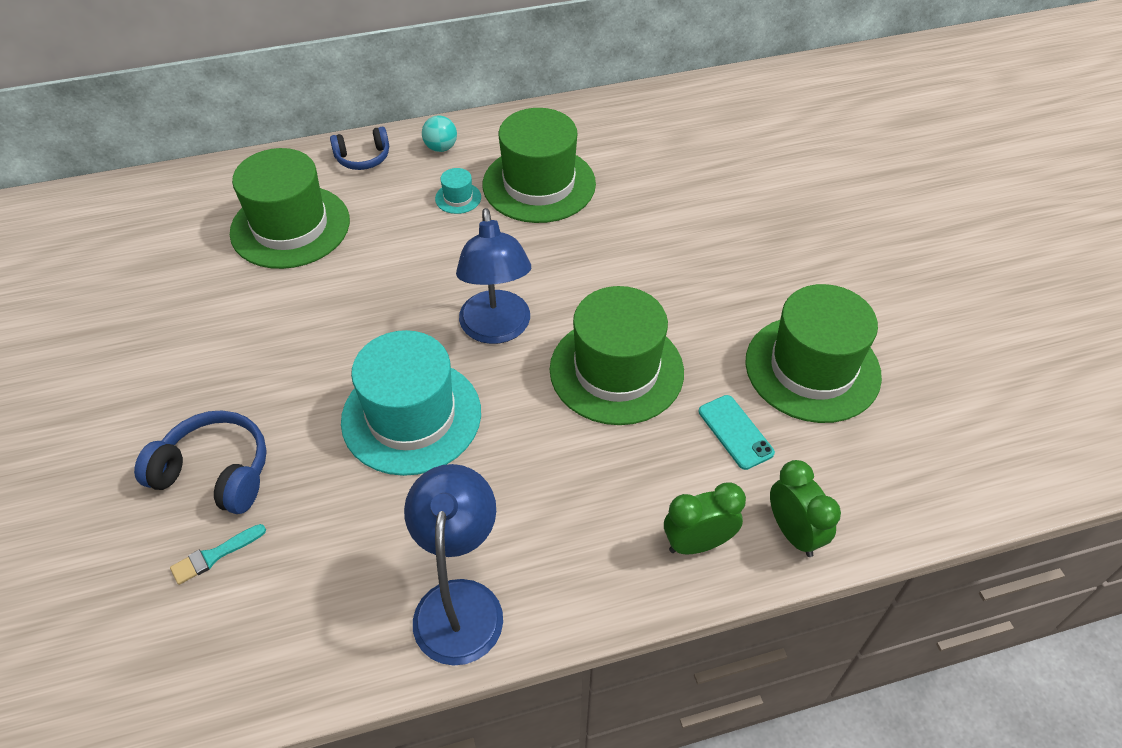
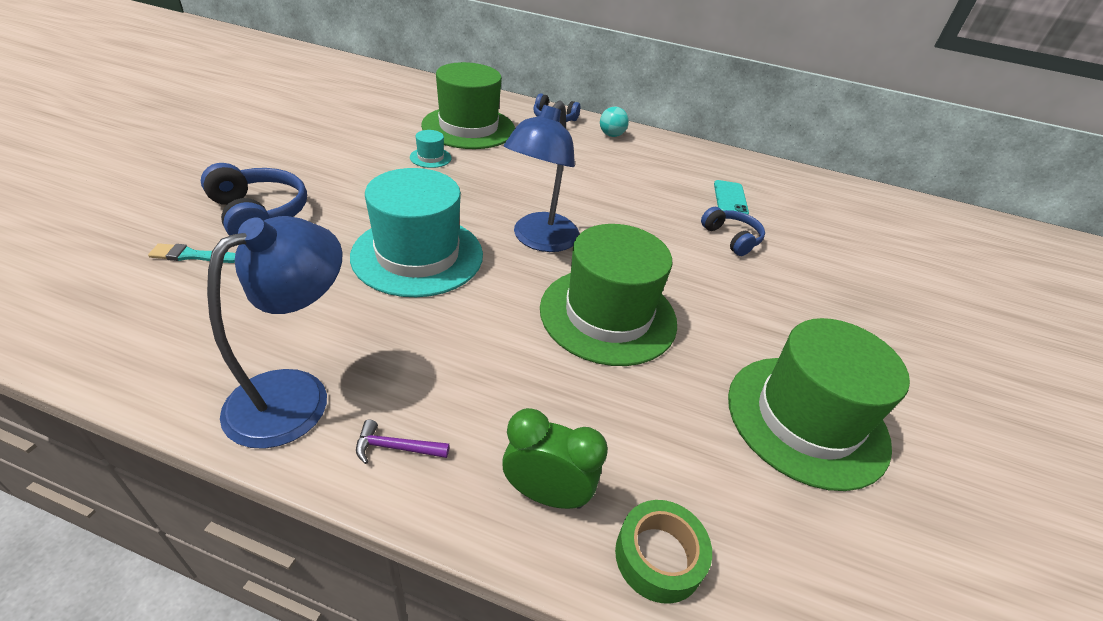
camera: 30 degrees right, 10 degrees down
turquoise hat [435,168,481,214] -> turquoise hat moved to [410,130,452,168]
green hat [483,108,596,223] -> none
turquoise phone [699,395,775,470] -> turquoise phone moved to [714,180,749,215]
green clock [770,460,841,557] -> green tape [615,500,712,604]
none -> purple hammer [356,420,450,464]
none -> blue headphones [701,207,765,256]

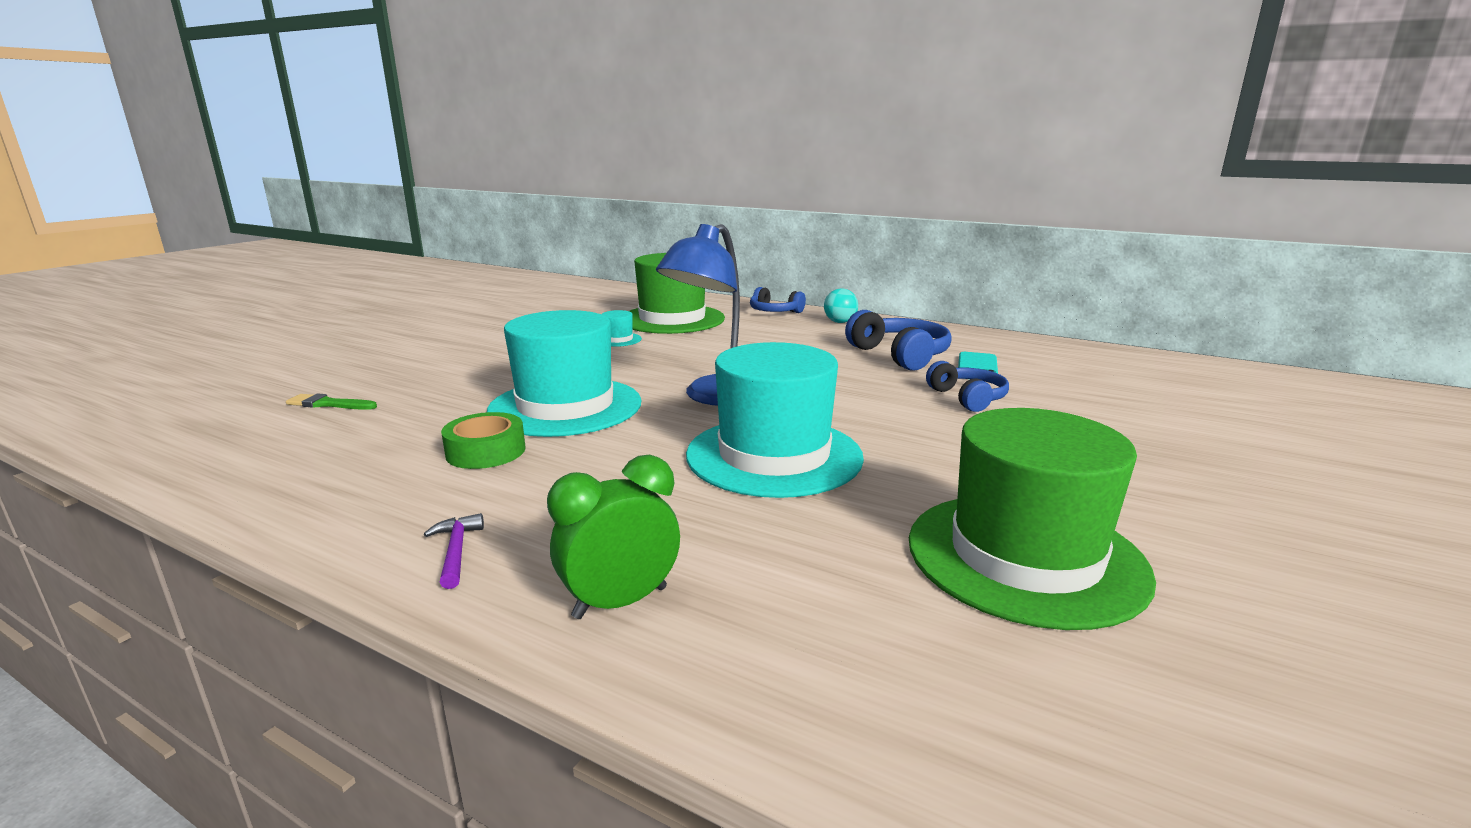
camera: 15 degrees right, 20 degrees down
turquoise brush [148,243,235,263] -> green brush [286,394,377,410]
blue headphones [201,163,307,236] -> blue headphones moved to [845,310,952,371]
blue lamp [207,216,343,449] -> none
purple hammer [356,420,450,464] -> purple hammer turned 60 degrees clockwise [424,513,484,589]
green clock [502,408,608,509] -> green clock turned 60 degrees counterclockwise [547,455,680,619]
green hat [540,224,677,366] -> turquoise hat [686,342,864,498]
green tape [615,500,712,604] -> green tape moved to [441,412,525,469]

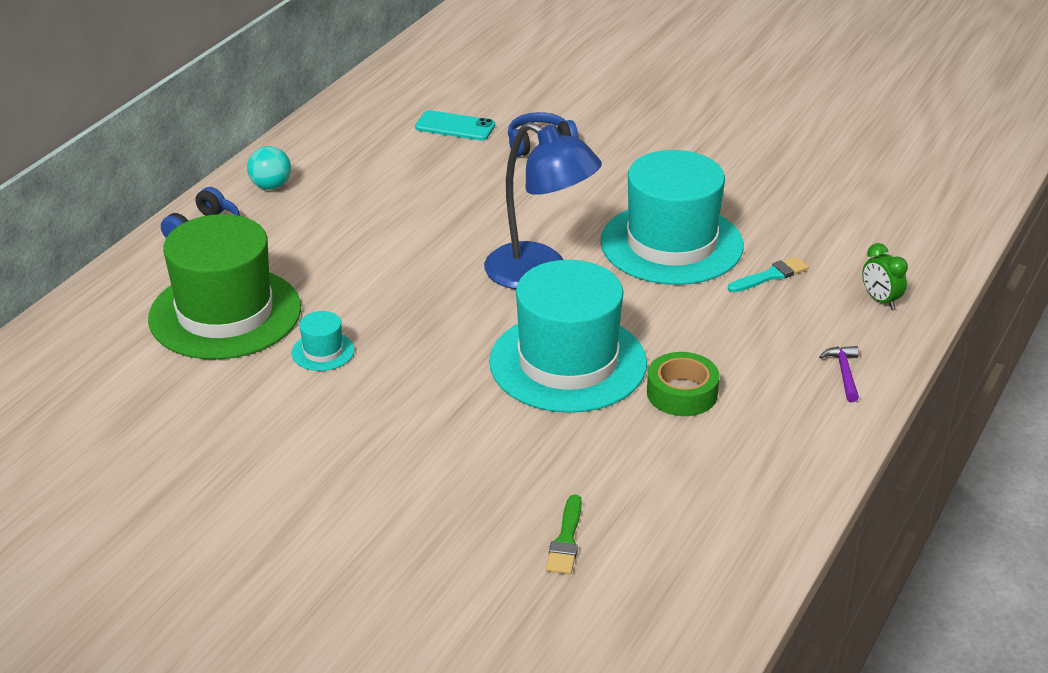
camera: 90 degrees left, 15 degrees up
purple hammer [424,513,484,589] -> purple hammer turned 105 degrees clockwise [819,346,859,402]
green clock [547,455,680,619] -> green clock [862,243,908,309], size x0.66
blue headphones [845,310,952,371] -> none
green hat [909,408,1156,630] -> none
none -> turquoise brush [728,257,808,292]

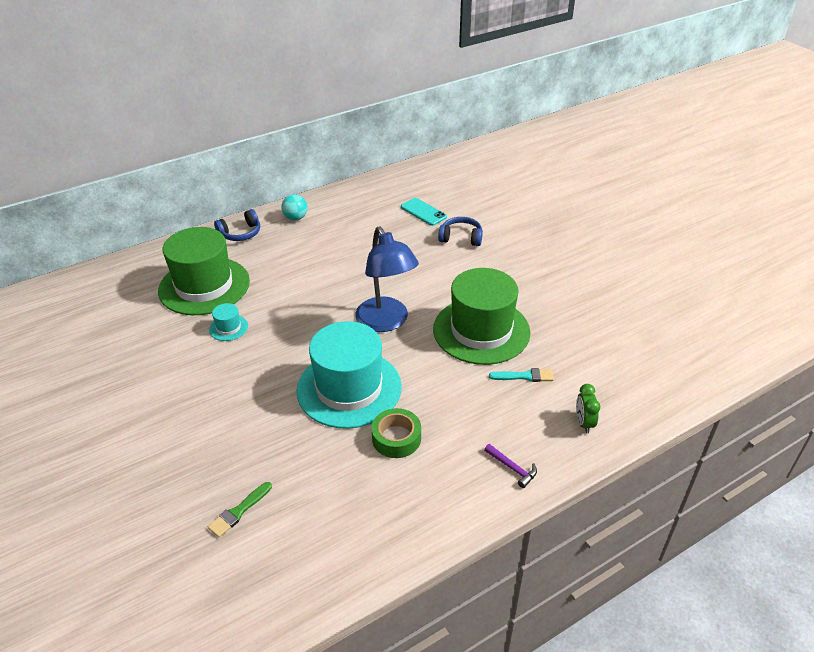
camera: 30 degrees right, 5 degrees up
turquoise hat [600,150,744,285] -> green hat [433,268,530,365]
purple hammer [819,346,859,402] -> purple hammer turned 105 degrees clockwise [484,444,537,488]

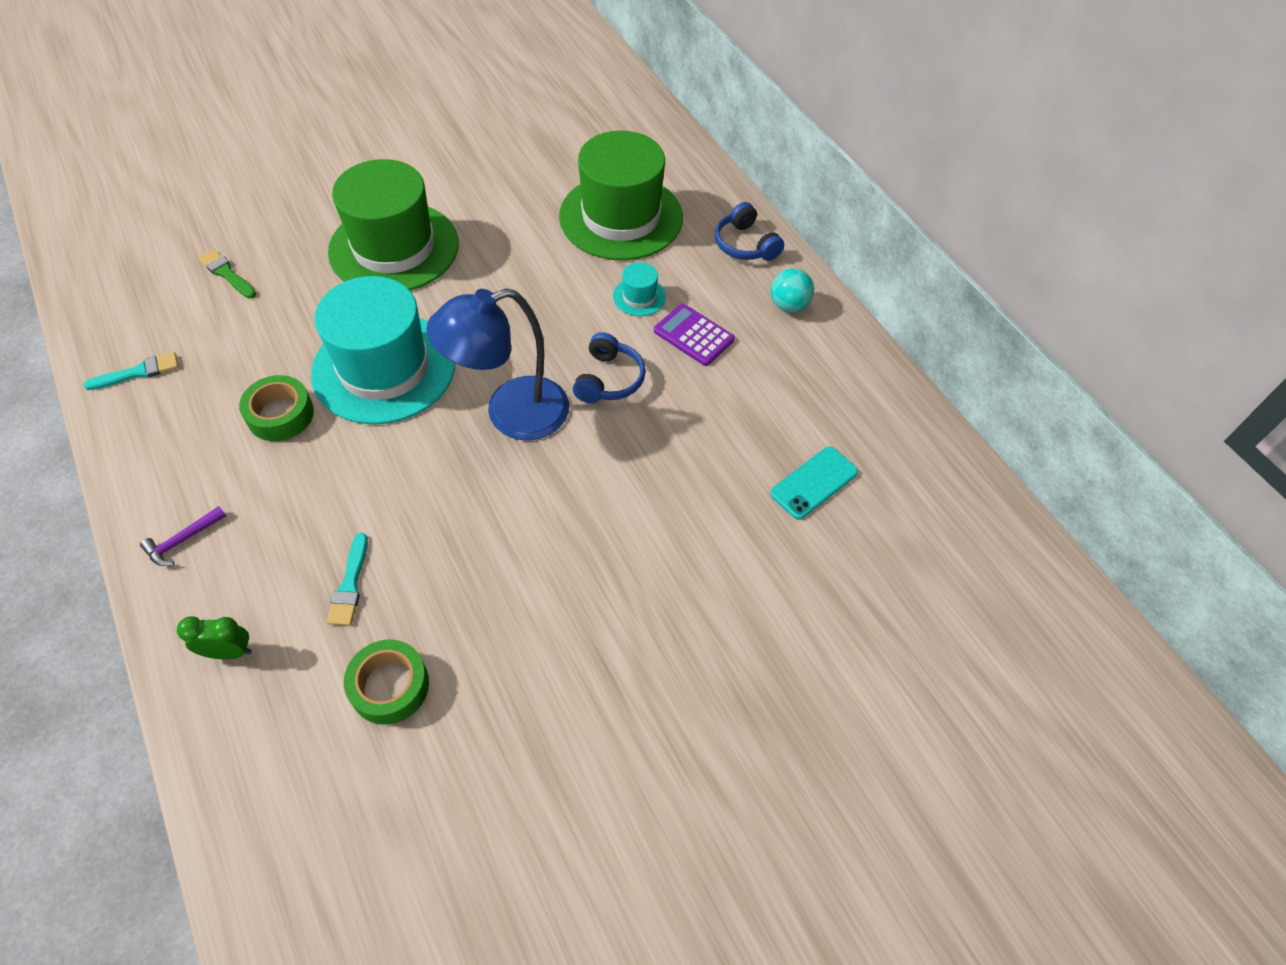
camera: 90 degrees right, 15 degrees up
turquoise hat [209,303,248,341] -> turquoise hat moved to [613,262,666,316]
green hat [433,268,530,365] -> green hat moved to [328,159,459,291]
blue headphones [438,217,483,246] -> blue headphones moved to [573,332,646,403]
none -> turquoise brush [83,352,179,390]
none -> green tape [344,640,429,724]
none -> purple calculator [654,304,735,366]

